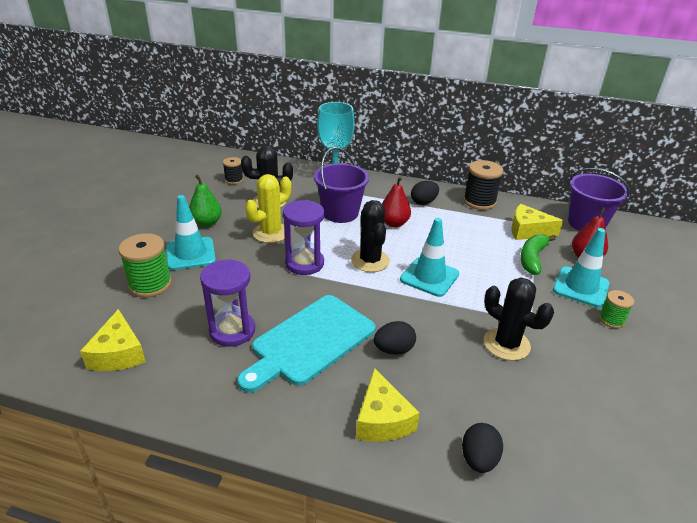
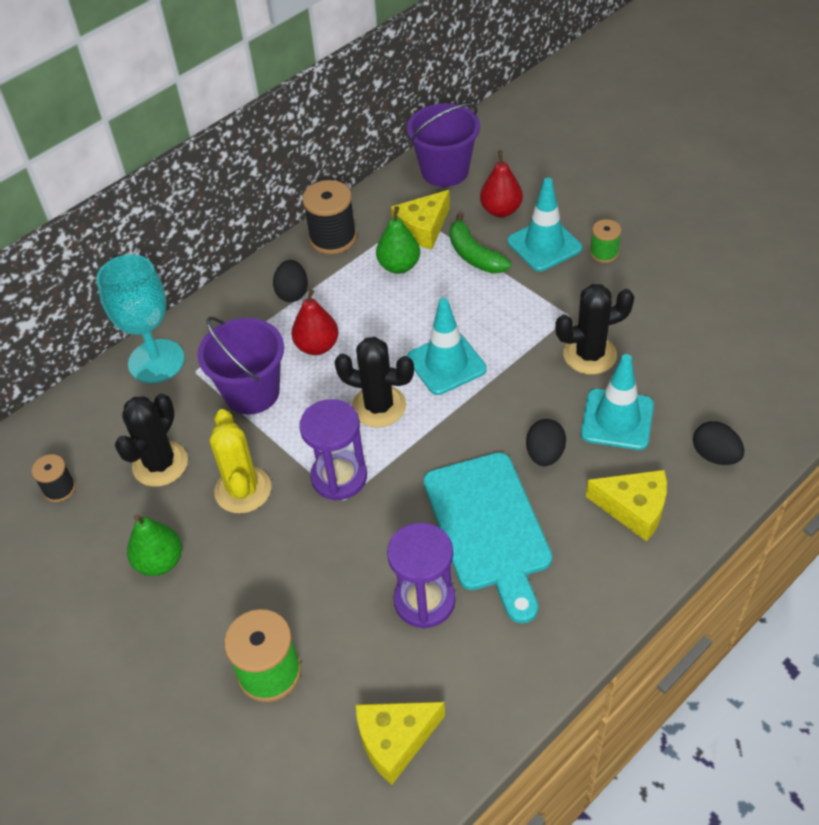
camera: 55 degrees left, 15 degrees up
yellow cheese [80,309,146,371] -> yellow cheese turned 135 degrees clockwise [356,702,445,785]
turquoise traffic cone [166,195,216,270] -> turquoise traffic cone moved to [581,354,654,450]
none -> green pear [376,207,420,274]

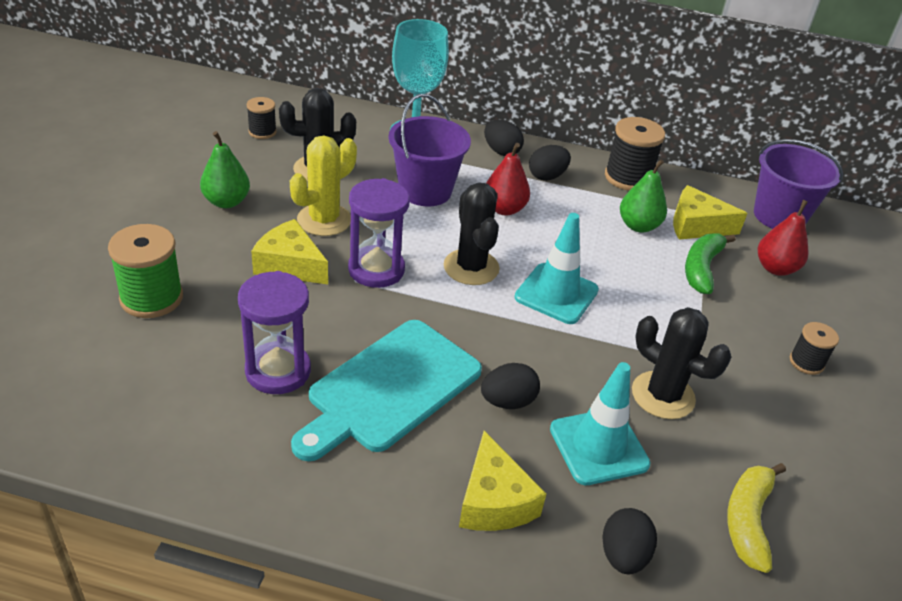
camera: 50 degrees right, 10 degrees down
yellow cheese [356,702,445,785] -> yellow cheese moved to [251,219,328,284]
turquoise traffic cone [507,178,582,272] -> none
green spool [590,219,621,263] -> black spool [790,322,839,375]
none -> black egg [484,120,524,156]
none -> yellow banana [727,463,786,573]

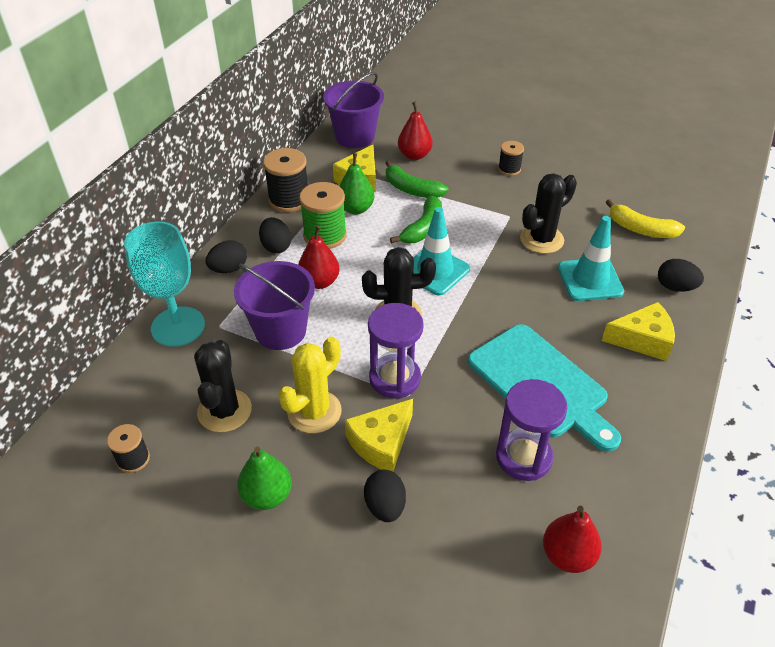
camera: 75 degrees left, 5 degrees up
green spool [108,224,183,318] -> green spool moved to [299,182,347,249]
yellow cactus [290,136,357,236] -> yellow cactus turned 75 degrees clockwise [278,337,342,433]
black egg [481,363,540,409] -> black egg moved to [364,470,406,522]
none -> green banana [390,196,442,244]
none -> red pear [543,506,602,573]

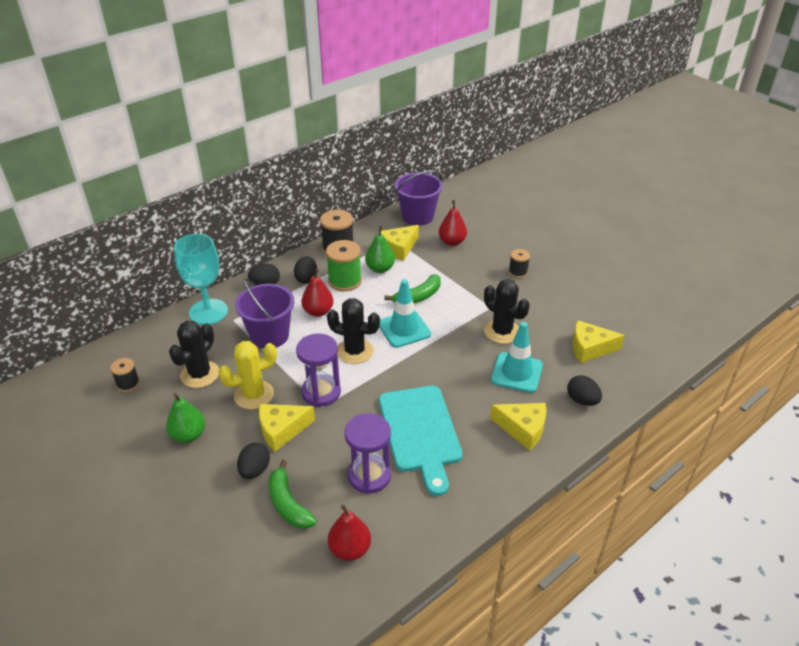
camera: 25 degrees right, 5 degrees down
green banana [385,161,449,198] -> green banana moved to [269,460,317,529]
black cactus [520,173,577,254] -> black cactus turned 60 degrees clockwise [484,279,530,344]
yellow banana [606,199,685,238] -> yellow cheese [572,320,625,363]

